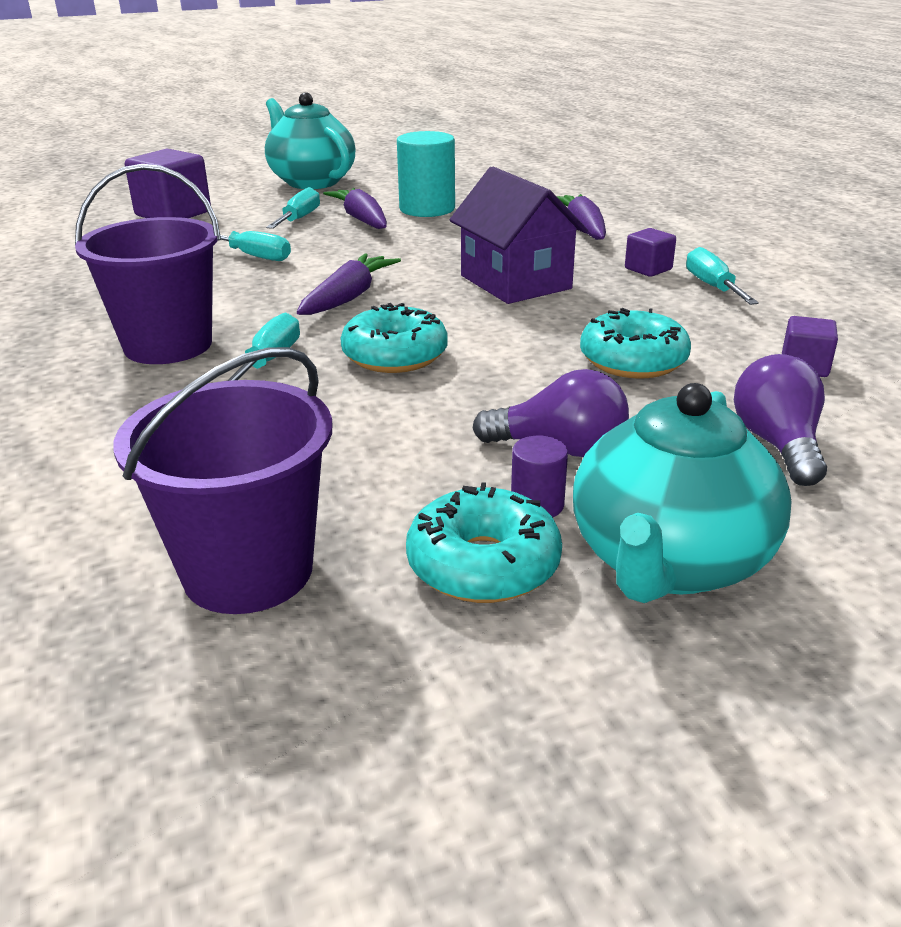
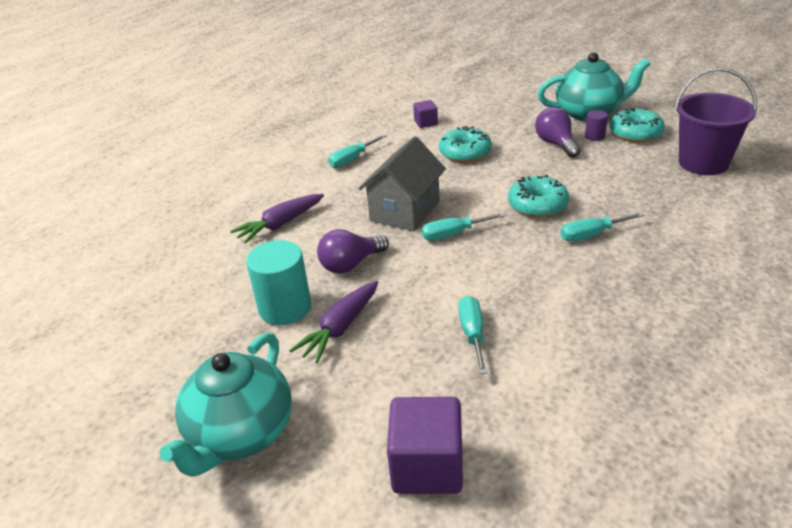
camera: 120 degrees left, 5 degrees up
purple bucket [75,164,221,364] -> none
turquoise screwdriver [266,187,320,229] -> turquoise screwdriver moved to [421,212,506,241]
purple carrot [297,253,401,315] -> none
purple house [449,166,588,304] -> grey house [358,136,446,231]
purple cube [625,228,676,277] -> none
purple light bulb [734,354,827,486] -> purple light bulb moved to [317,229,389,274]

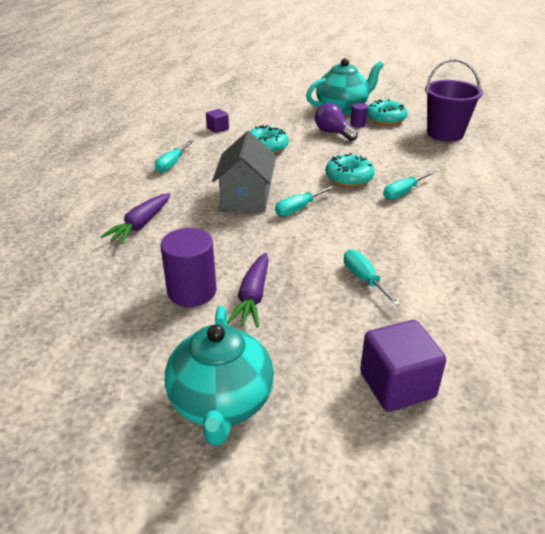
camera: 25 degrees left, 0 degrees up
turquoise cylinder [246,240,311,325] -> purple cylinder [161,228,217,307]
purple light bulb [317,229,389,274] -> none

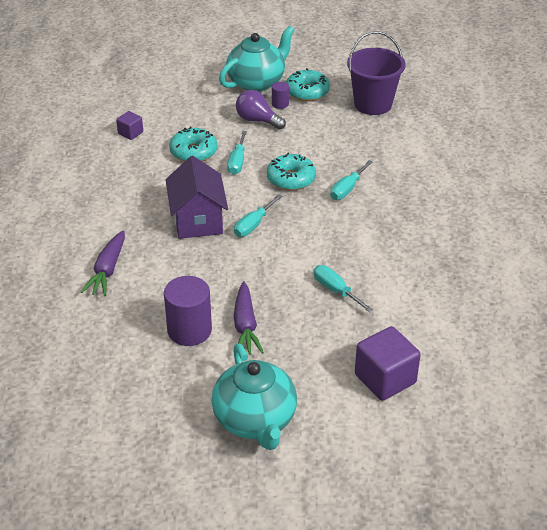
camera: 15 degrees left, 5 degrees up
turquoise screwdriver [155,140,194,173] -> turquoise screwdriver moved to [227,131,247,174]
grey house [212,131,276,212] -> purple house [166,156,228,239]

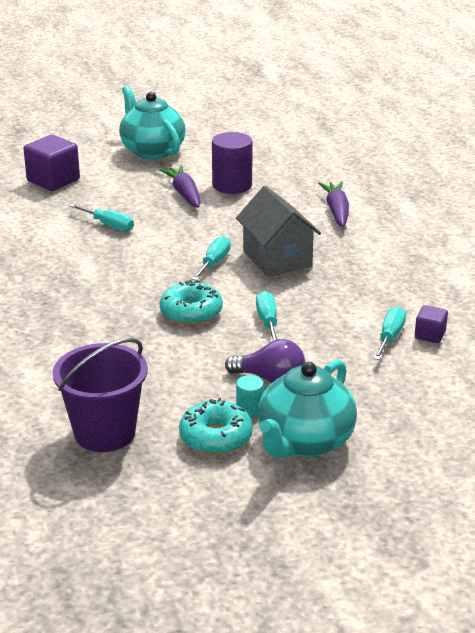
camera: 165 degrees right, 10 degrees down
purple house [166,156,228,239] -> grey house [236,186,321,277]
turquoise donut [169,127,217,162] -> none
purple cylinder [272,82,289,109] -> turquoise cylinder [236,375,264,417]
turquoise screwdriver [330,160,373,200] -> turquoise screwdriver moved to [373,306,406,360]

